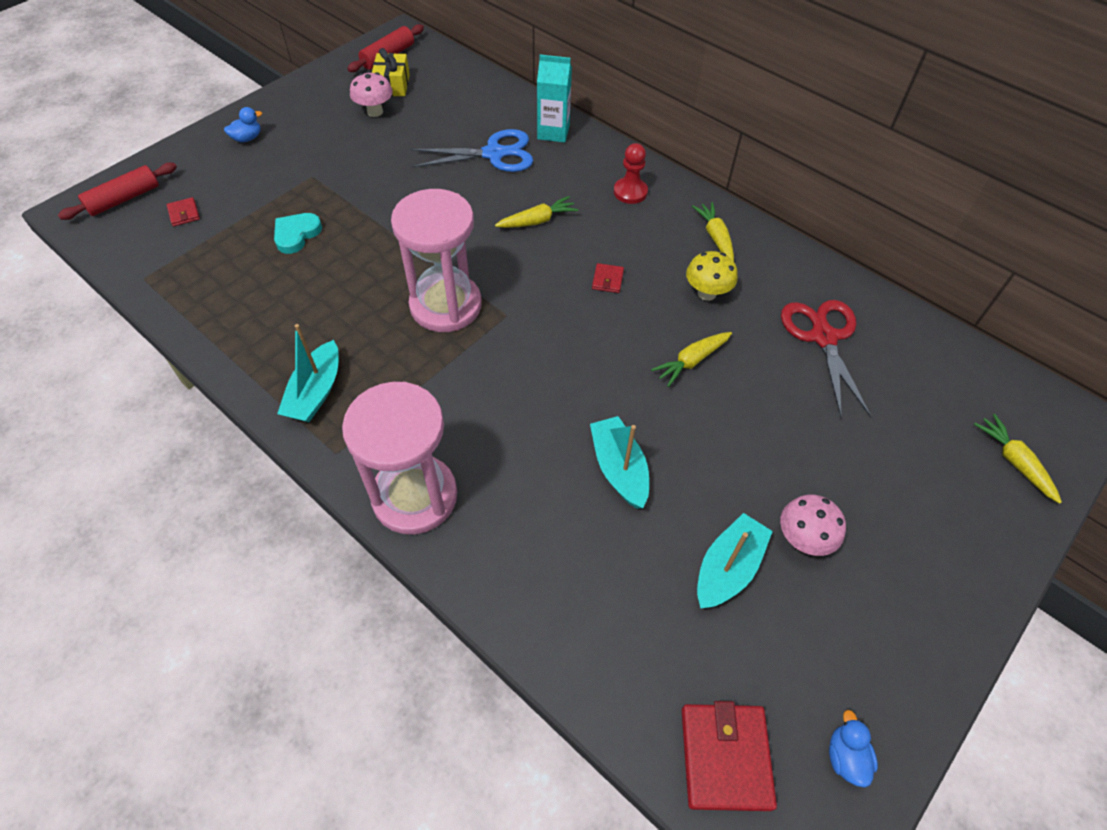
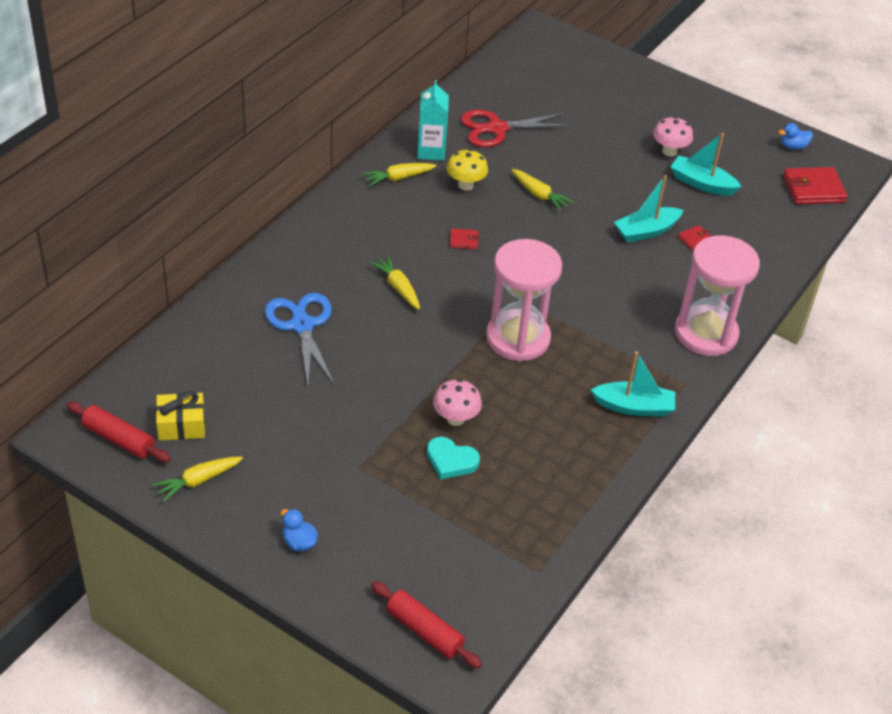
camera: 100 degrees left, 10 degrees down
red wallet [167,197,200,226] -> red wallet moved to [678,225,711,251]
pink mushroom [350,72,393,117] -> pink mushroom moved to [433,379,482,426]
turquoise carton [537,54,572,143] -> turquoise carton moved to [417,80,449,160]
red pawn [614,143,648,204] -> none
yellow carrot [974,414,1062,504] -> yellow carrot moved to [153,457,243,502]

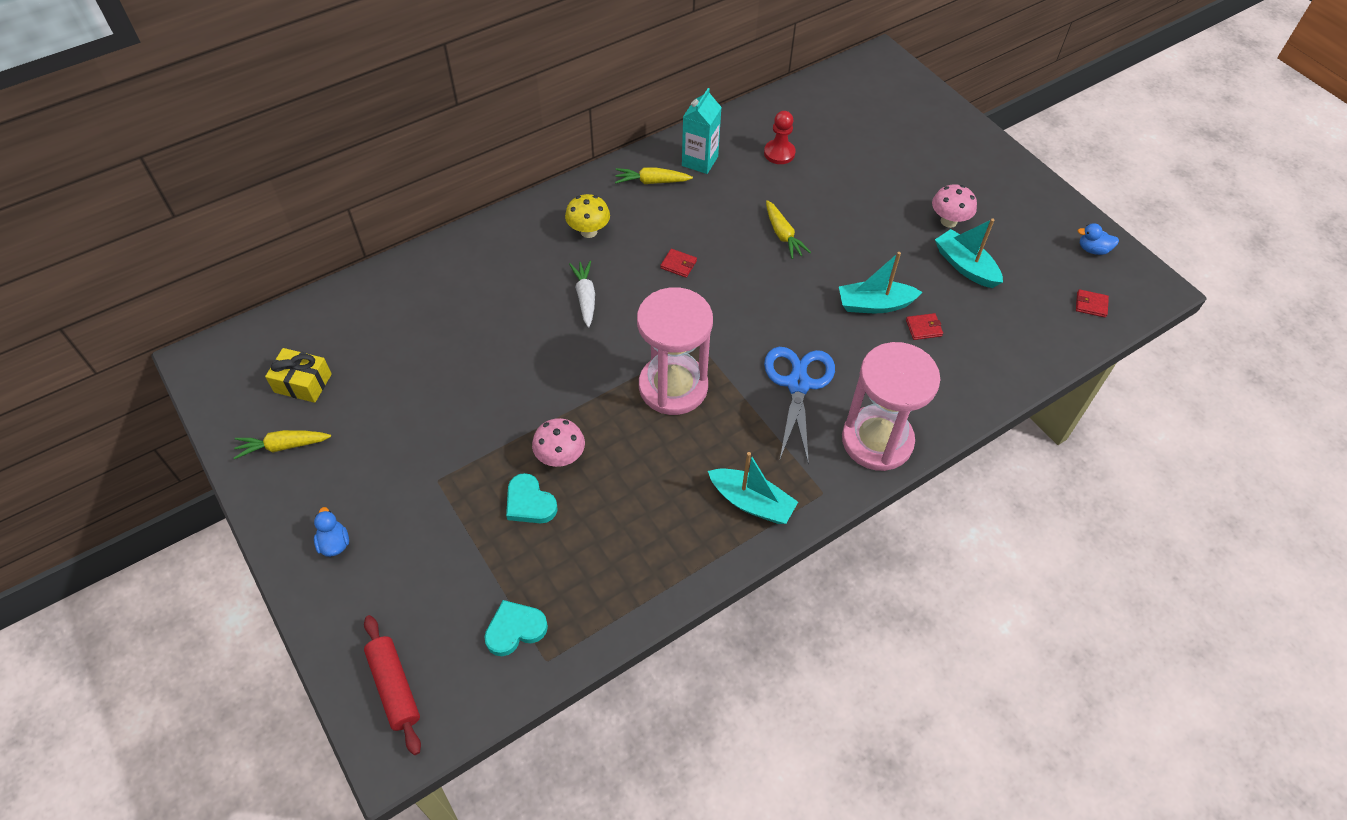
camera: 25 degrees right, 10 degrees up
red rolling pin [66,402,171,462] -> none
blue scissors [265,293,335,386] -> blue scissors moved to [764,347,835,465]
yellow carrot [370,255,420,309] -> white carrot [569,261,595,327]
yellow mushroom [447,149,488,190] -> yellow mushroom moved to [565,194,610,238]
red scissors [461,110,572,147] -> red pawn [764,111,796,164]
red wallet [783,167,847,204] -> red wallet [1076,289,1109,318], size x0.50
none -> turquoise heart [484,600,548,656]

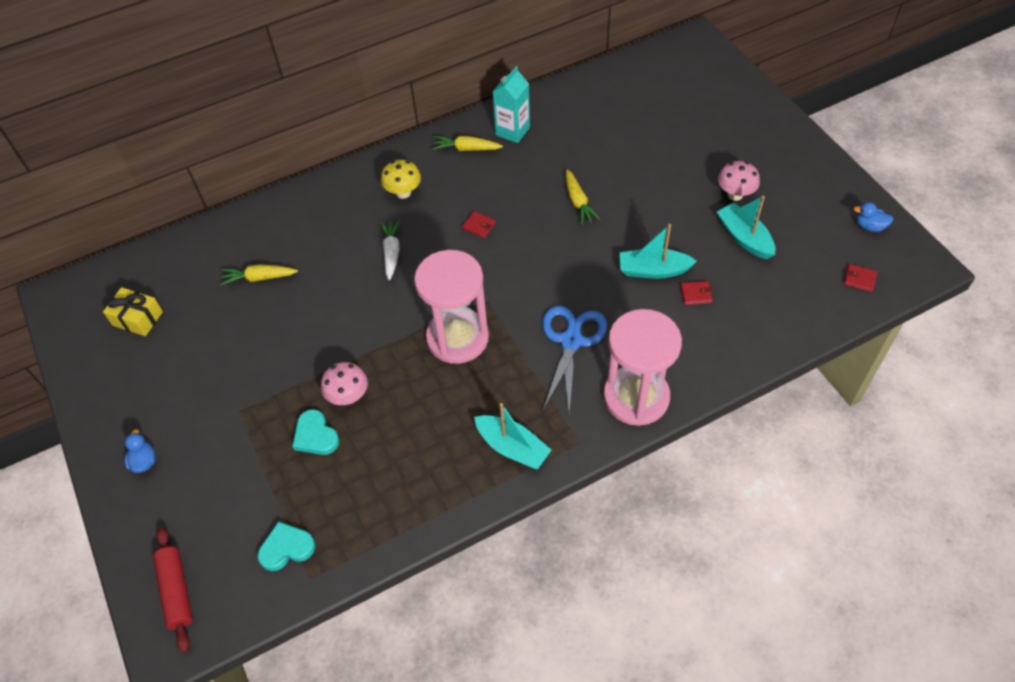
camera: 10 degrees right, 0 degrees up
yellow carrot [234,430,331,459] -> yellow carrot moved to [220,265,298,285]
red pawn [764,111,796,164] -> none

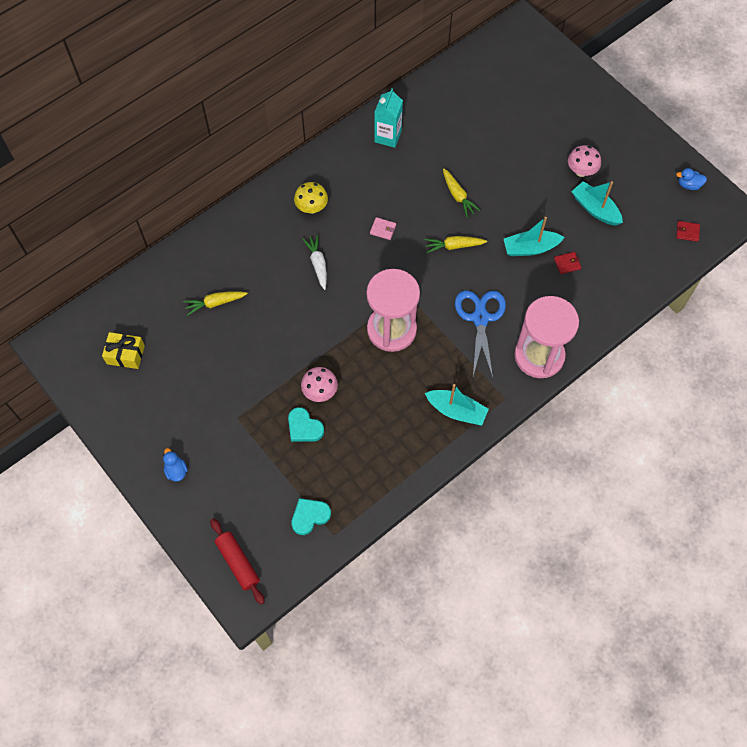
camera: 15 degrees left, 10 degrees up
yellow carrot [432,136,503,151] -> yellow carrot moved to [424,236,487,253]
red wallet [462,211,496,238] -> pink wallet [370,217,396,240]

